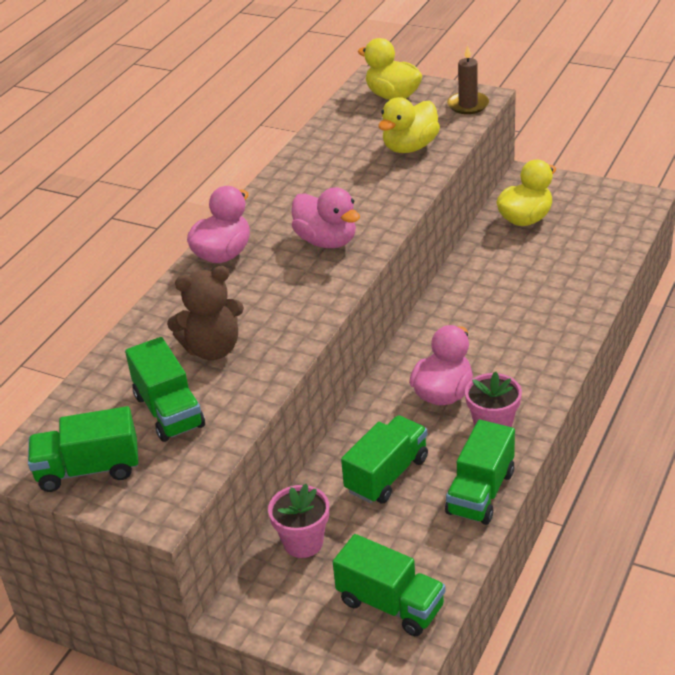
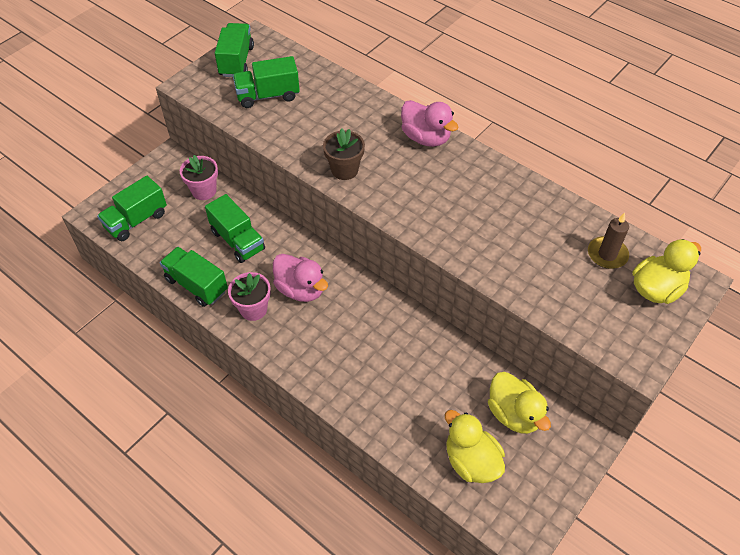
camera: 100 degrees right, 15 degrees up
brown teddy bear [167,266,244,360] -> none
pink duck [292,187,360,248] -> none
yellow duck [378,97,440,153] -> yellow duck moved to [445,410,505,483]
brown candle [447,45,489,114] -> brown candle moved to [588,212,629,269]
none -> brown flower pot [323,129,365,180]

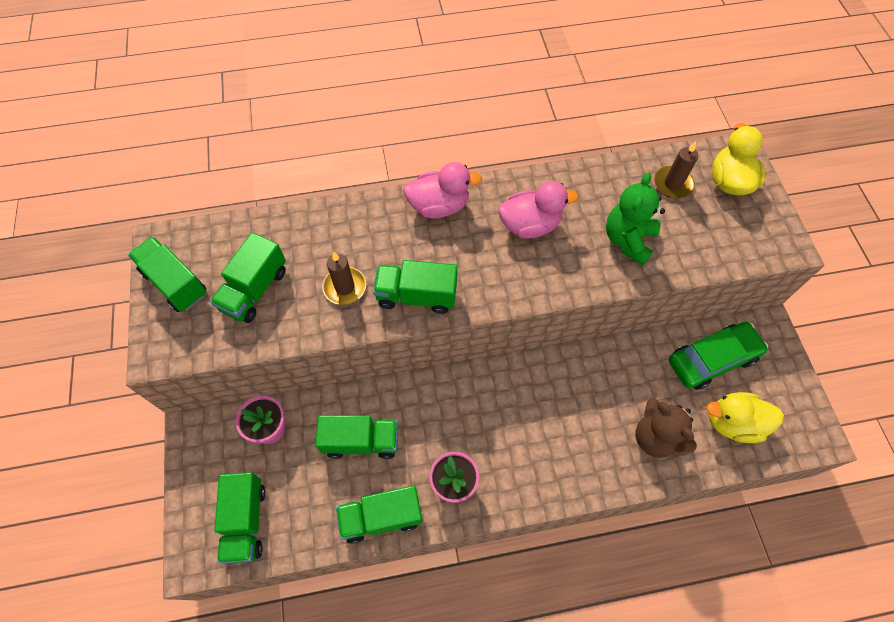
camera: 50 degrees left, 10 degrees up
pink duck [273,254,328,302] -> pink duck moved to [498,181,579,239]
brown flower pot [323,129,365,180] -> green truck [373,260,457,314]
yellow duck [488,372,551,434] -> green car [669,322,768,390]
none -> brown candle [322,251,366,305]
none -> green teddy bear [606,173,665,265]
none -> brown teddy bear [635,399,697,458]

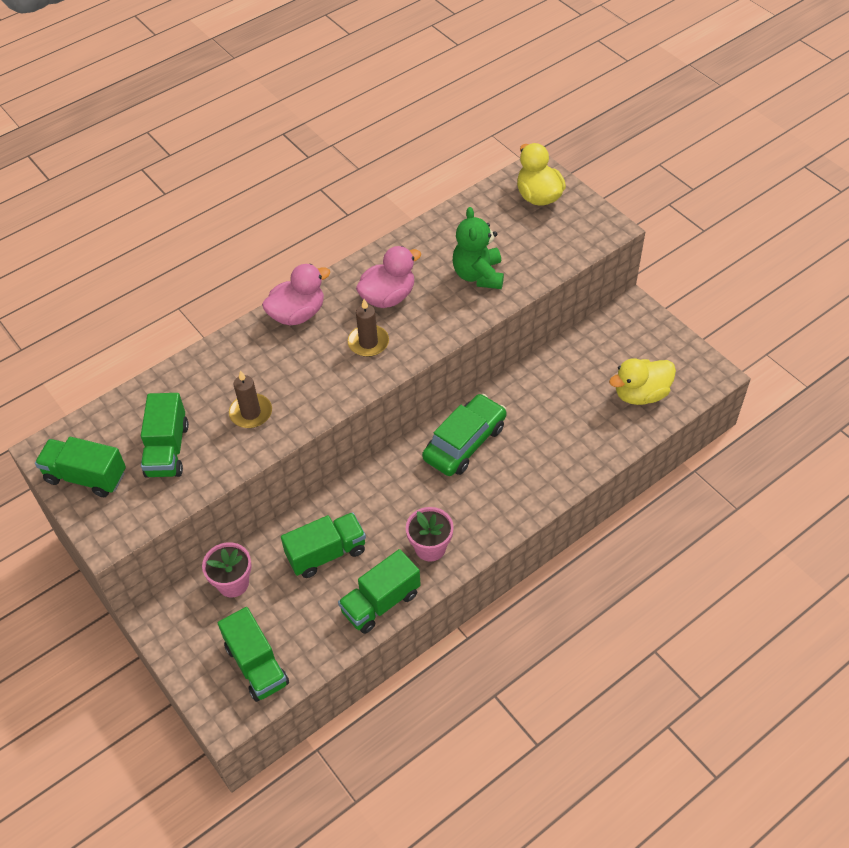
camera: 25 degrees left, 10 degrees down
green truck [373,260,457,314] -> none
brown teddy bear [635,399,697,458] -> none
brown candle [654,141,698,198] -> brown candle moved to [348,299,389,357]
green car [669,322,768,390] -> green car moved to [422,394,506,476]

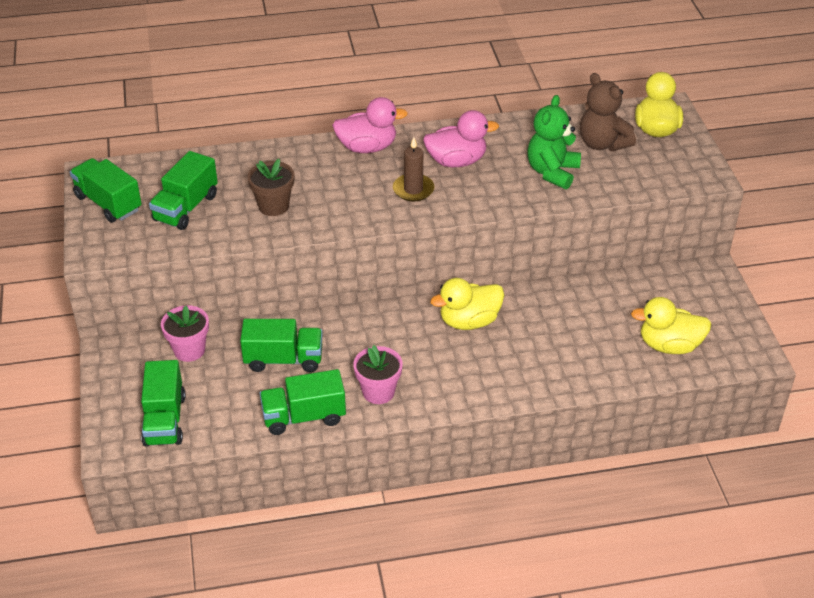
camera: 25 degrees right, 10 degrees down
brown candle [229,370,272,428] -> brown flower pot [248,159,294,216]
green car [422,394,506,476] -> yellow duck [430,278,504,330]
none -> brown teddy bear [580,73,636,151]

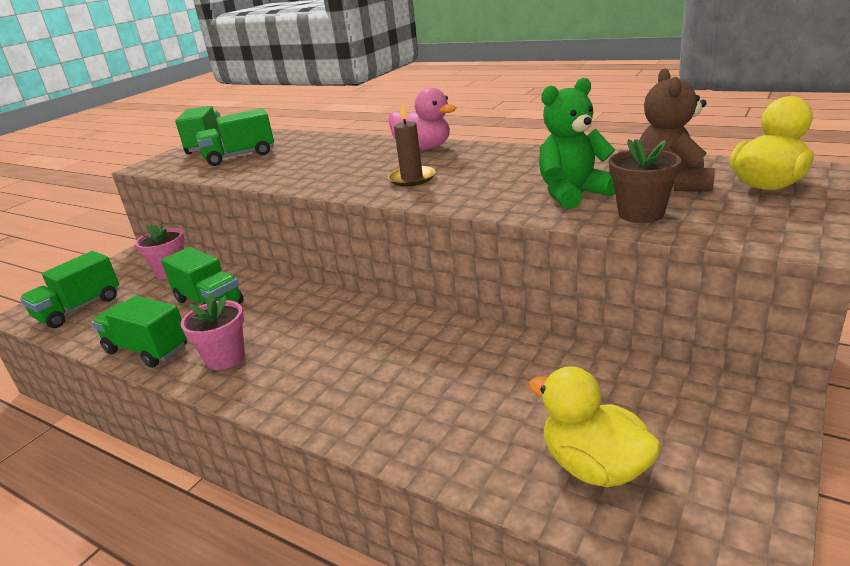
camera: 45 degrees right, 15 degrees down
brown flower pot [248,159,294,216] -> brown flower pot moved to [609,139,681,223]
pink duck [423,110,499,167] -> none
yellow duck [430,278,504,330] -> none

